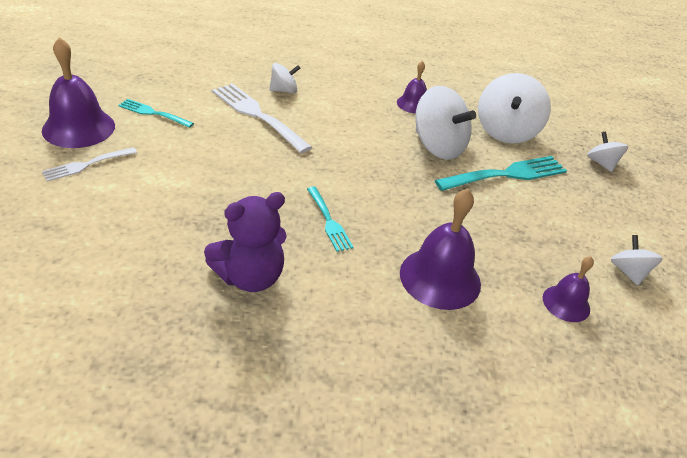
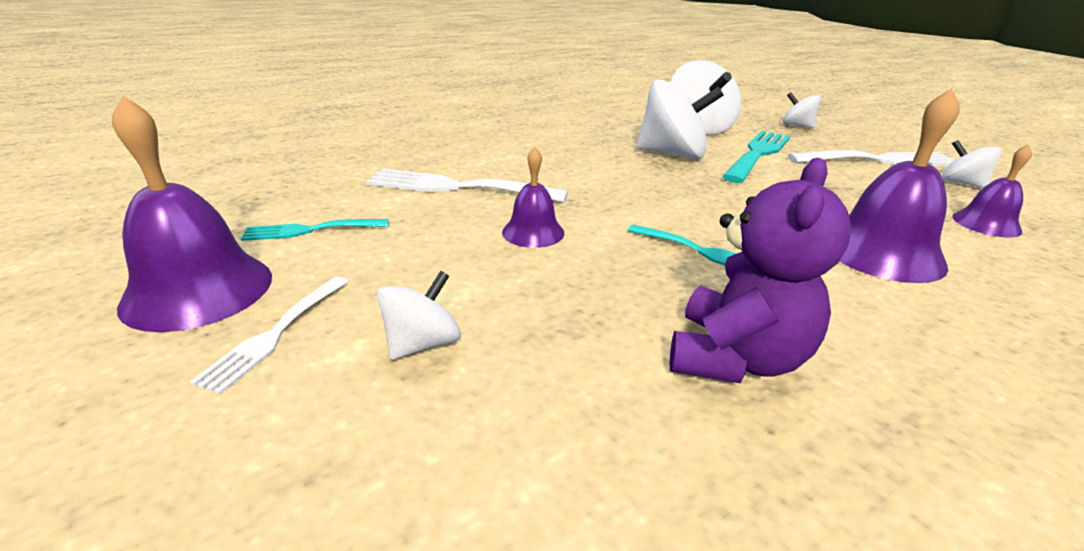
camera: 30 degrees left, 10 degrees down
white spinning top [269,63,300,94] -> white spinning top moved to [377,271,461,360]
purple bell [397,61,427,113] -> purple bell moved to [502,147,564,248]
none -> white fork [788,150,955,166]

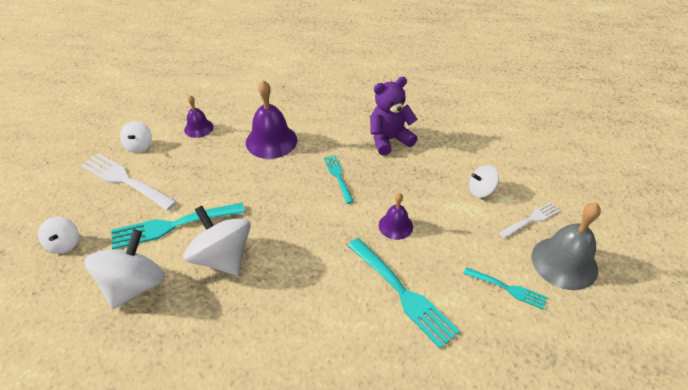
camera: 140 degrees left, 15 degrees up
purple bell [112,96,272,332] -> grey bell [532,203,601,290]
white fork [366,169,568,202] -> turquoise fork [347,238,460,349]

